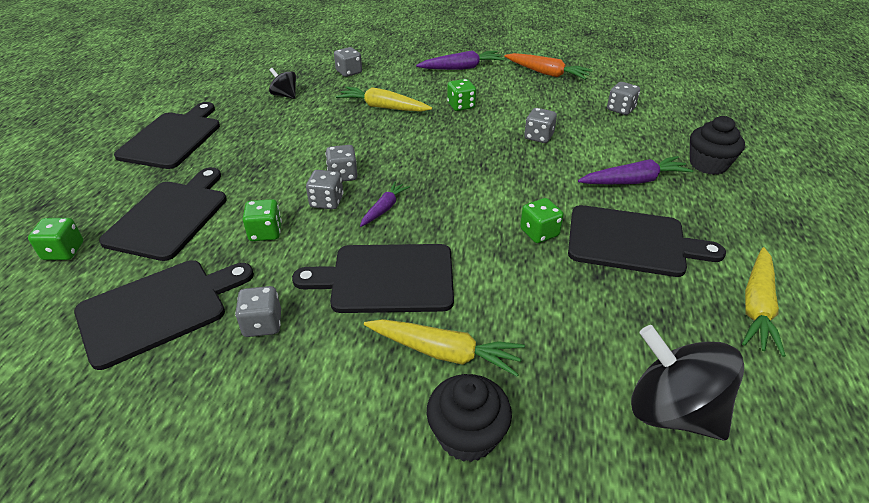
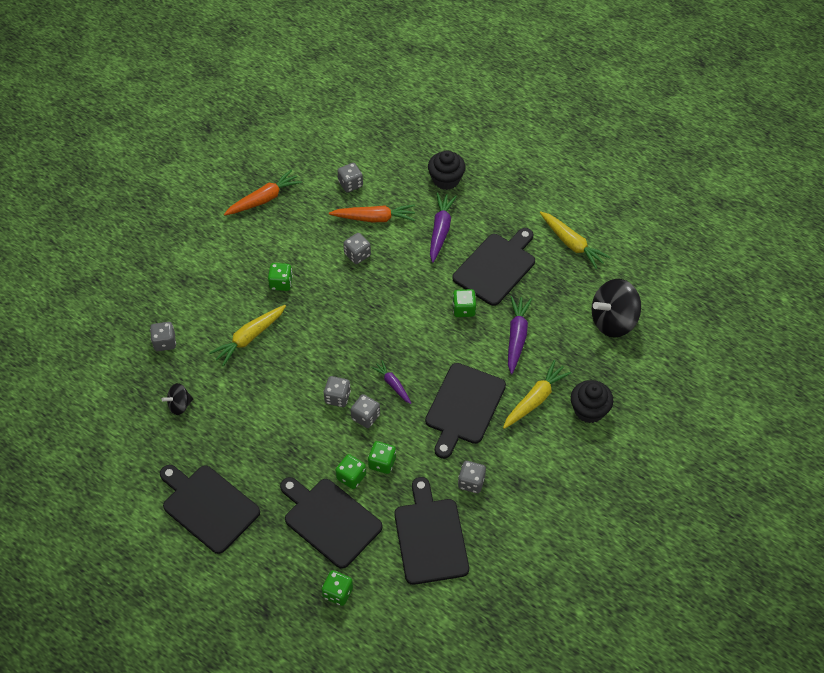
camera: 65 degrees left, 15 degrees up
purple carrot [416,50,505,70] -> purple carrot moved to [508,296,532,374]
none -> orange carrot [329,204,415,222]
none -> green dice [335,454,366,489]

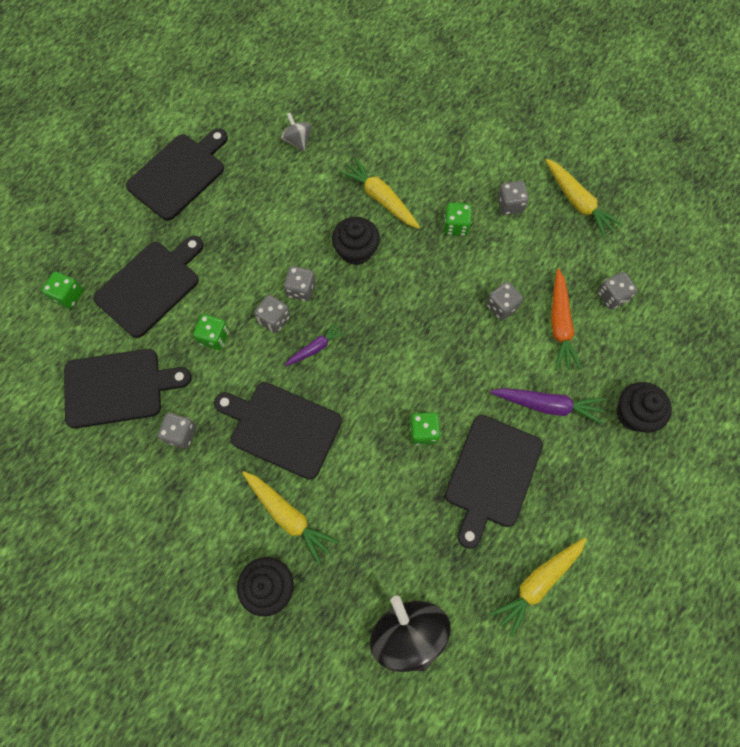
camera: 90 degrees right, 15 degrees up
grey dice [150,322,176,351] -> grey dice moved to [497,181,529,215]
black spinning top [162,383,193,415] -> grey spinning top [281,113,312,152]
orange carrot [224,170,302,216] -> yellow carrot [545,159,623,238]
green dice [335,454,366,489] -> none
black cutting board [452,228,535,306] -> black cutting board turned 75 degrees clockwise [445,415,543,549]
purple carrot [508,296,532,374] -> none
none -> black cupcake [332,217,380,265]

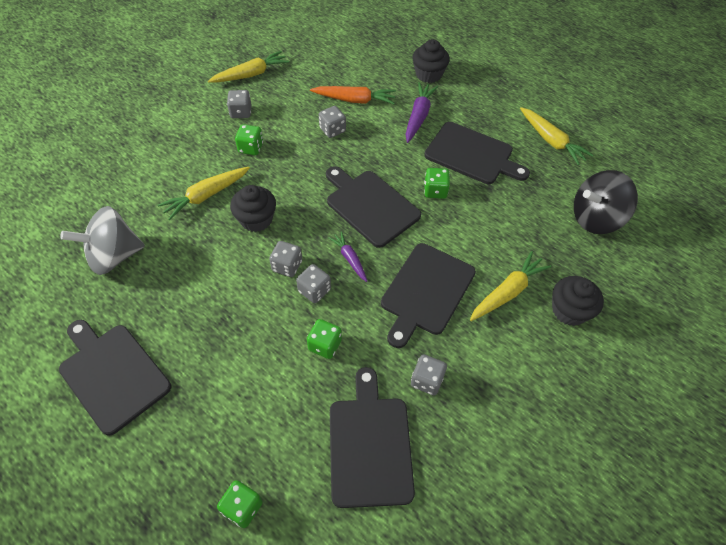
camera: 85 degrees left, 15 degrees down
black cutting board [93,236,204,338] -> black cutting board moved to [326,166,421,248]
grey spinning top [281,113,312,152] -> grey spinning top [60,206,145,275], size x1.92
grey dice [597,272,637,309] -> none

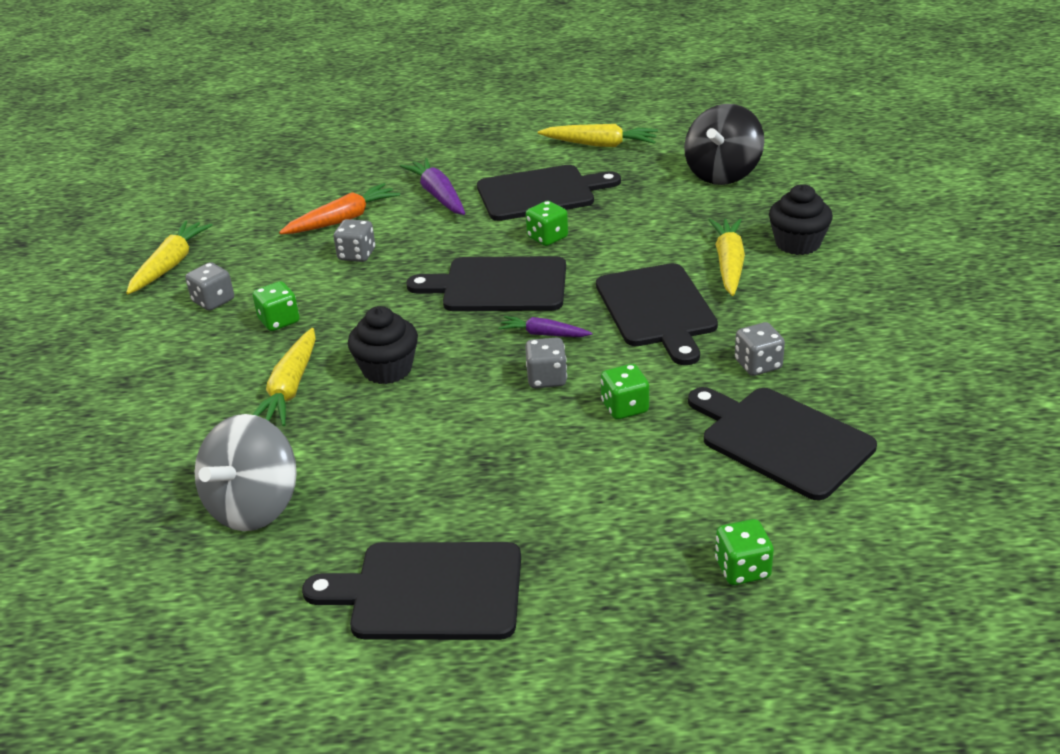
camera: 40 degrees left, 20 degrees down
grey dice [269,241,302,277] -> none
black cupcake [412,39,450,83] -> none

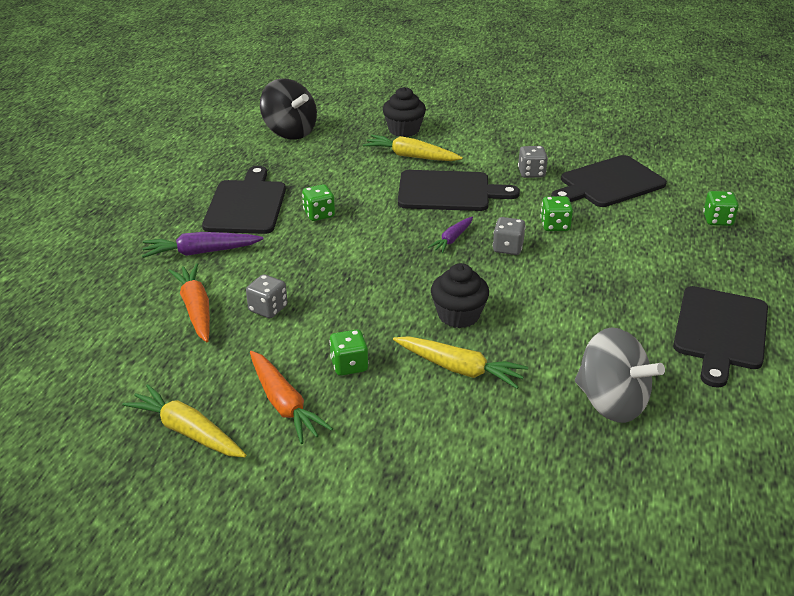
camera: 75 degrees left, 0 degrees up
grey dice [185,262,234,311] -> orange carrot [250,351,333,444]
black cutting board [406,256,566,311] -> none
yellow carrot [538,124,658,147] -> none

